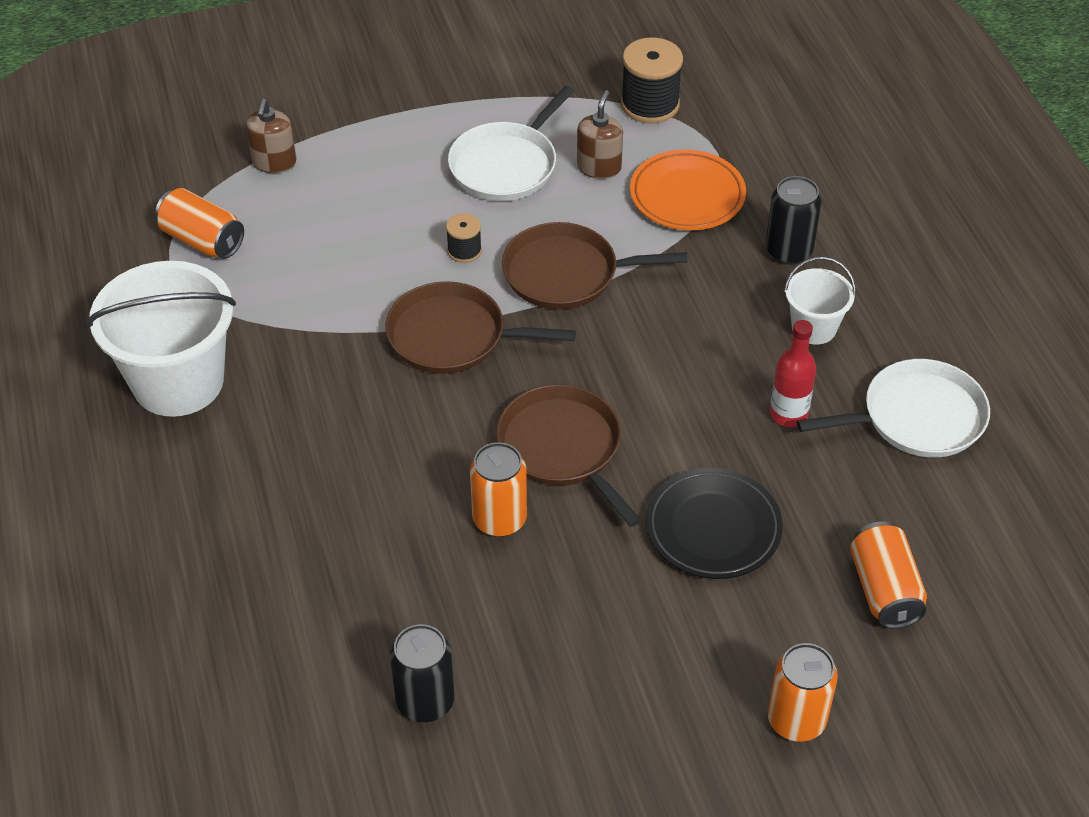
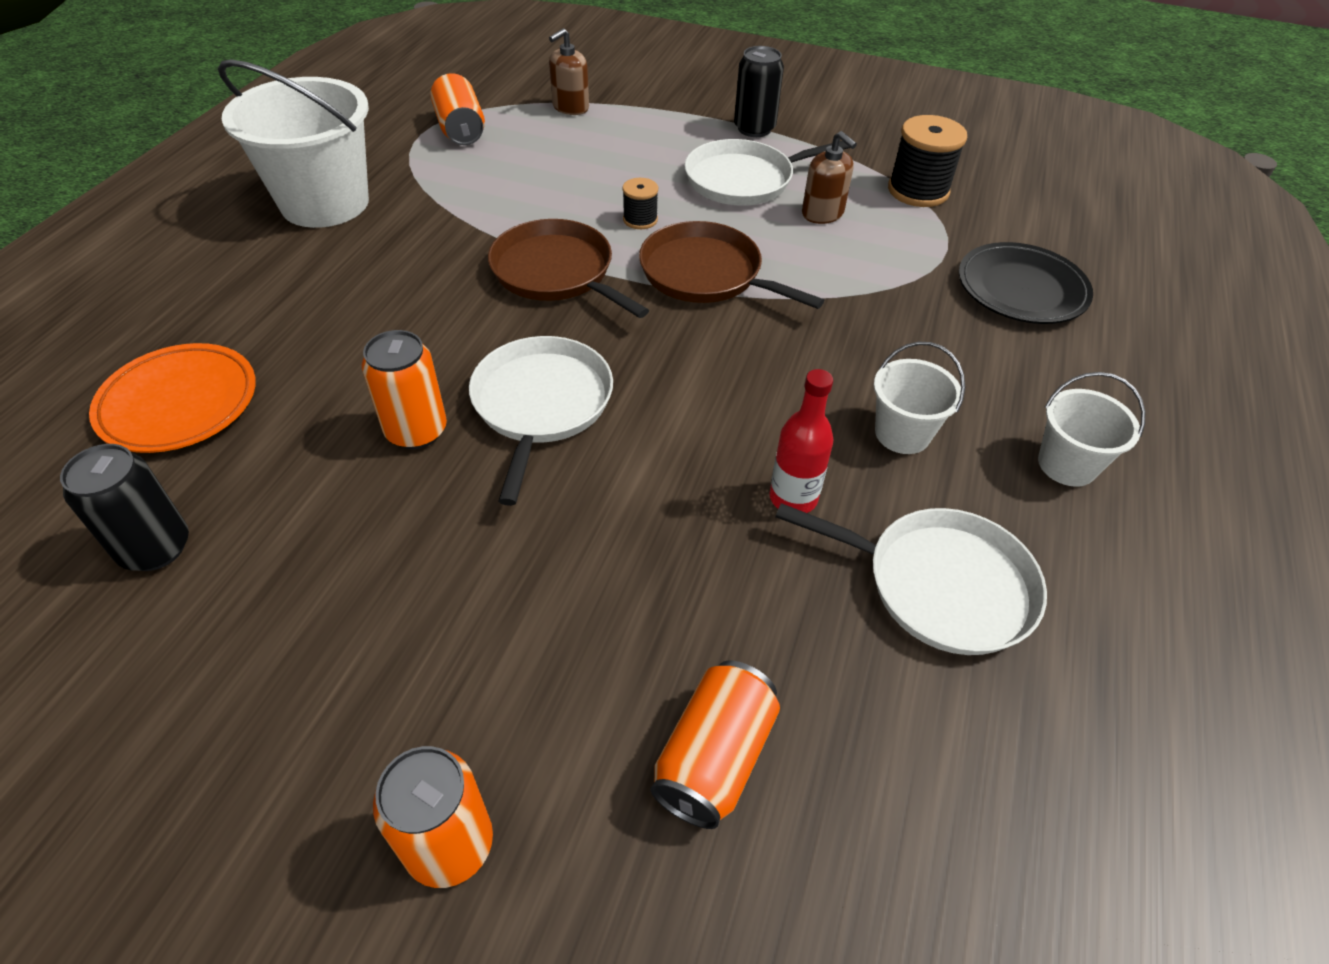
camera: 35 degrees right, 0 degrees up
brown pan [497,384,641,527] -> white pan [469,336,613,506]
brown soap dispenser [577,90,623,179] -> brown soap dispenser turned 90 degrees clockwise [802,131,857,224]
orange plate [630,150,746,230] -> orange plate moved to [89,343,256,453]
black plate [646,468,783,579] -> black plate moved to [959,242,1093,324]
black can [766,176,821,265] -> black can moved to [734,46,784,137]
none -> white bucket [1038,372,1145,487]

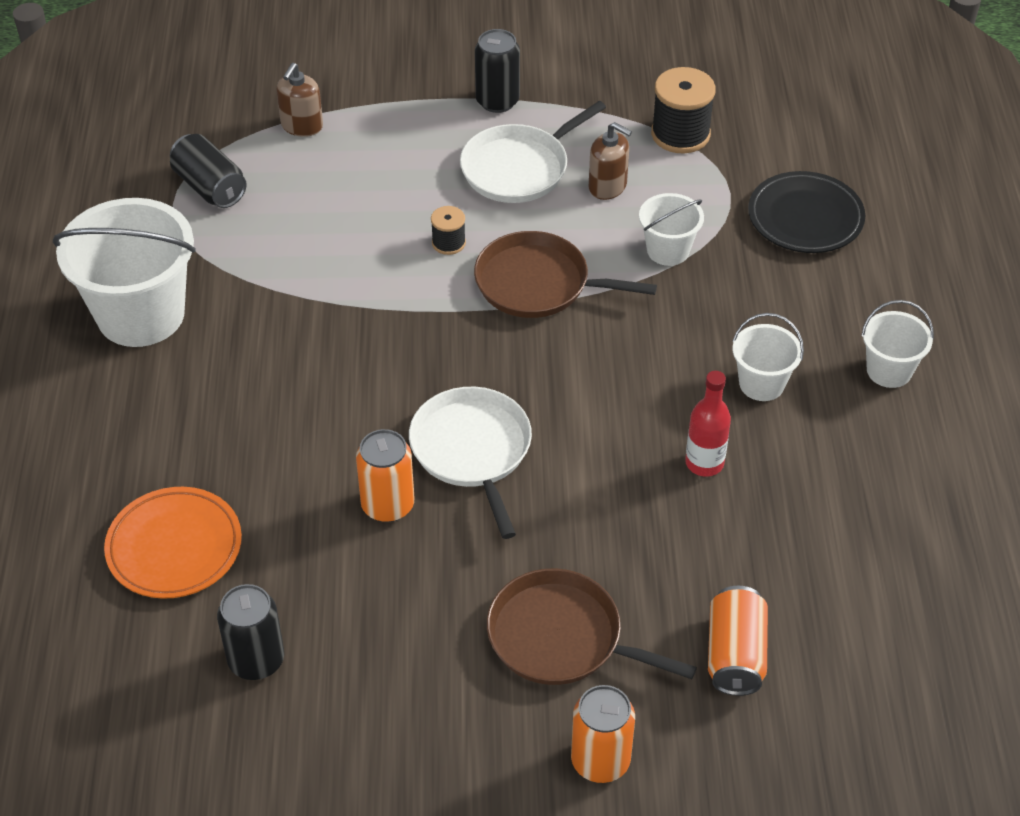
camera: 20 degrees left, 0 degrees up
orange can [430,73,485,145] -> black can [170,134,247,208]
brown pan [488,219,649,318] -> brown pan moved to [487,569,697,685]
white pan [775,503,1047,655] -> none
none -> white bucket [639,193,704,266]

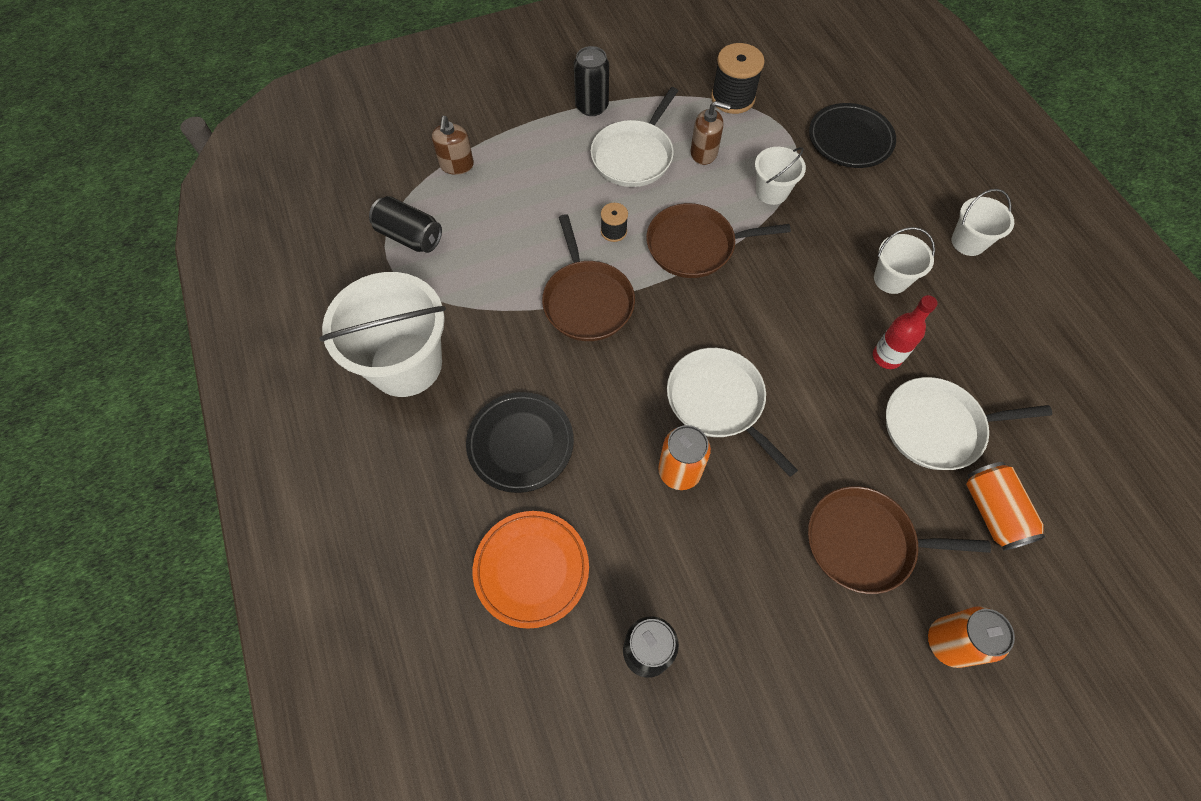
camera: 20 degrees left, 15 degrees up
none -> black plate [466,392,574,493]
none -> brown pan [542,214,635,341]
none -> white pan [886,377,1052,470]

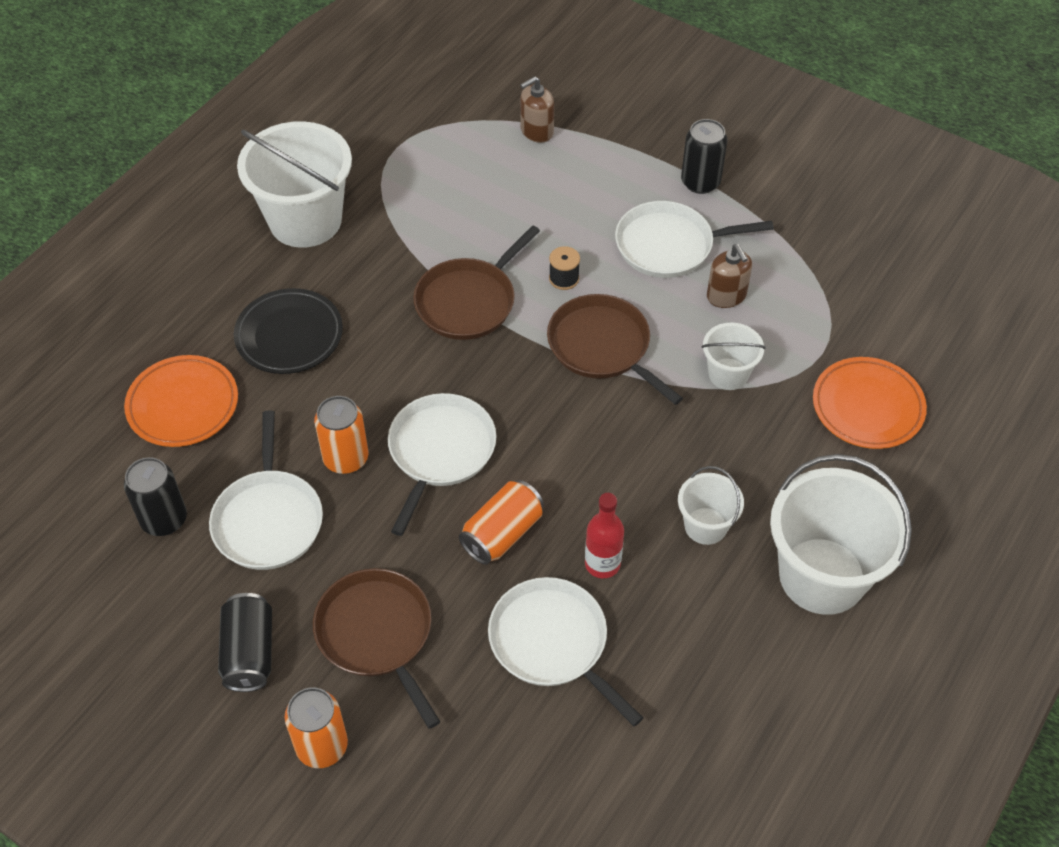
camera: 55 degrees right, 10 degrees down
black can [369,196,442,253] -> black can moved to [218,593,272,692]
black spool [711,43,765,114] -> none
black plate [809,103,896,168] -> orange plate [813,357,927,449]
white bucket [951,189,1014,256] -> white bucket [770,454,912,615], size x1.98
orange can [966,462,1045,550] -> orange can moved to [459,480,544,565]
none -> white pan [209,410,323,570]

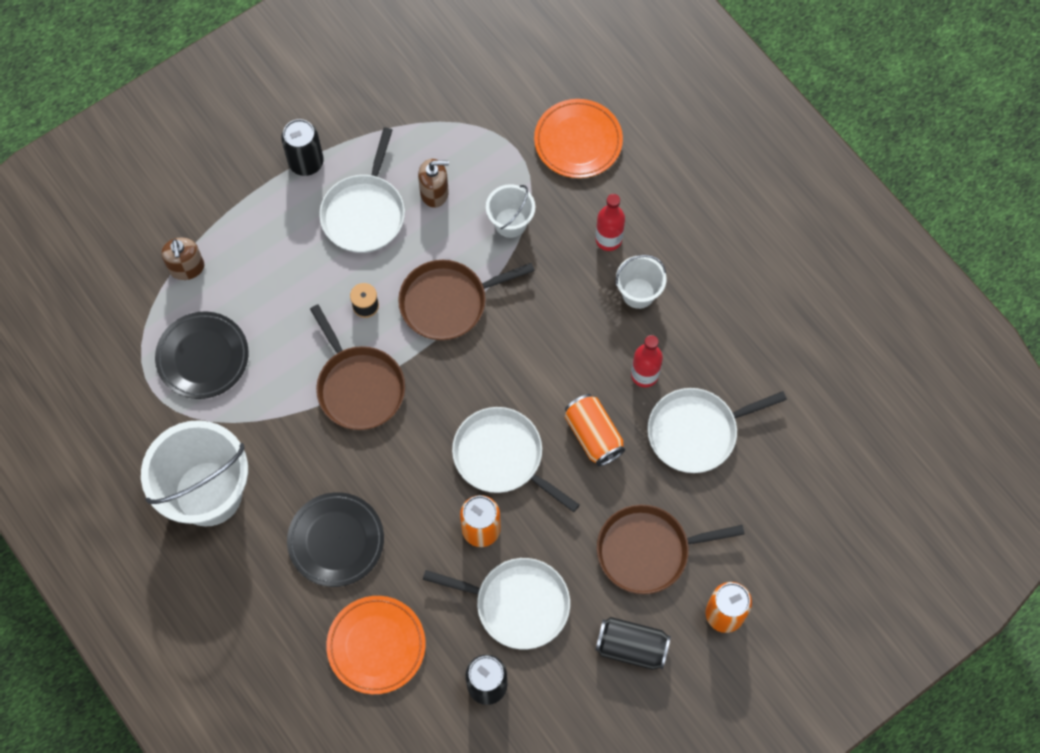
camera: 70 degrees left, 15 degrees up
white bucket [770,454,912,615] -> none
none -> black plate [155,311,248,399]
none -> red bottle [595,194,625,251]

